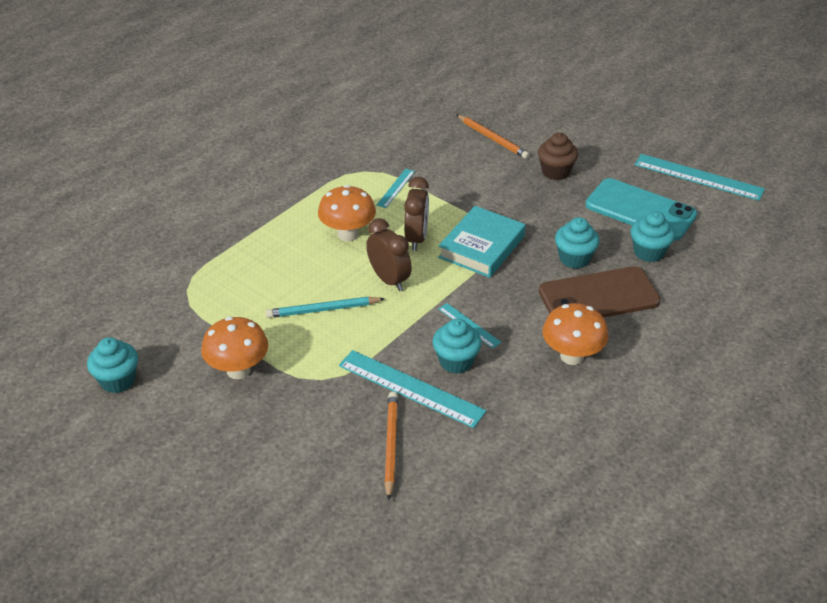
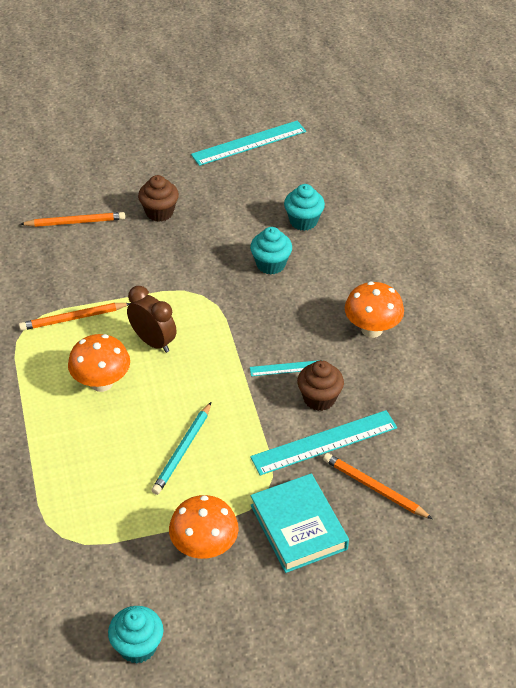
camera: 55 degrees left, 5 degrees up
brown clock [366,218,412,291] -> none
turquoise ruler [376,169,415,208] -> orange pencil [19,303,130,331]
turquoise cupcake [433,319,482,374] -> brown cupcake [297,360,344,411]
turquoise book [438,206,526,278] -> turquoise book moved to [251,474,349,573]
brown phone [539,266,661,317] -> none
turquoise phone [585,178,697,240] -> none

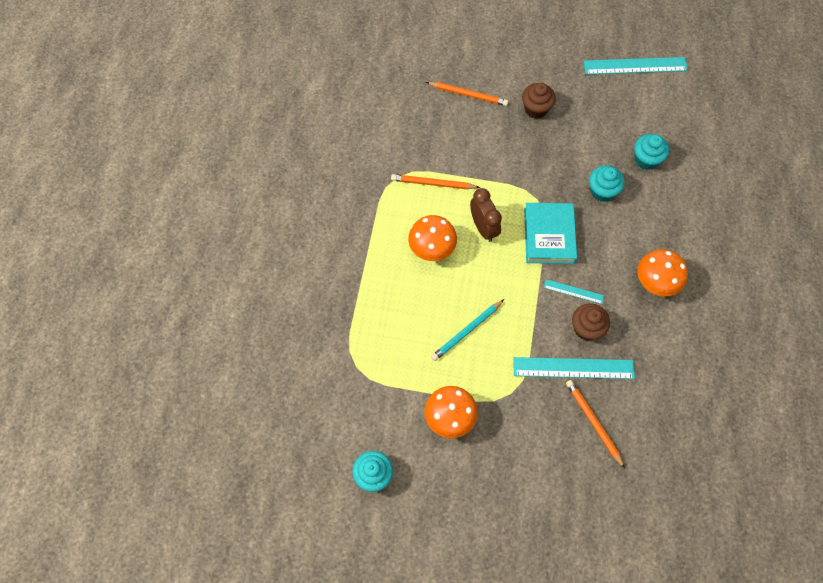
camera: 25 degrees right, 20 degrees up
turquoise book [251,474,349,573] -> turquoise book moved to [524,203,577,264]

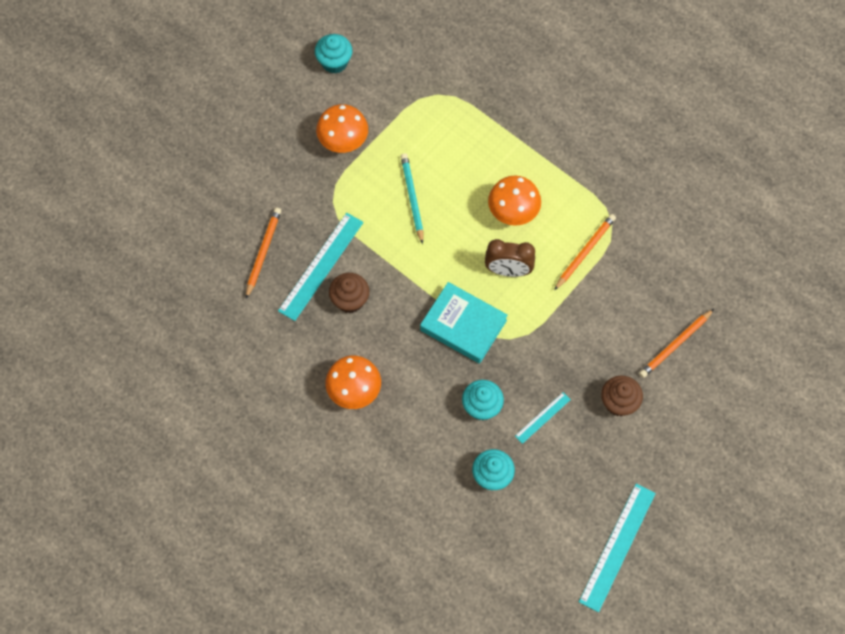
camera: 120 degrees right, 0 degrees up
turquoise ruler [544,279,604,304] -> turquoise ruler moved to [515,392,571,444]
orange pencil [566,380,625,469] -> orange pencil turned 75 degrees counterclockwise [246,207,281,299]

